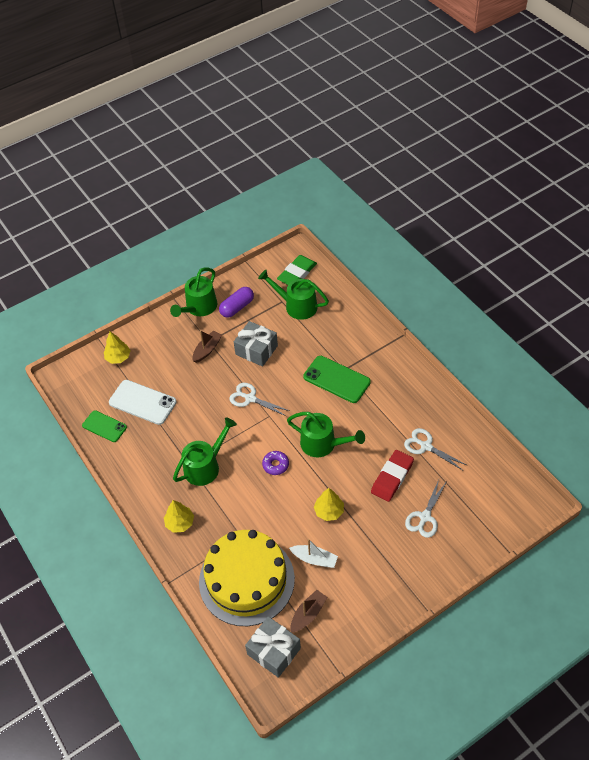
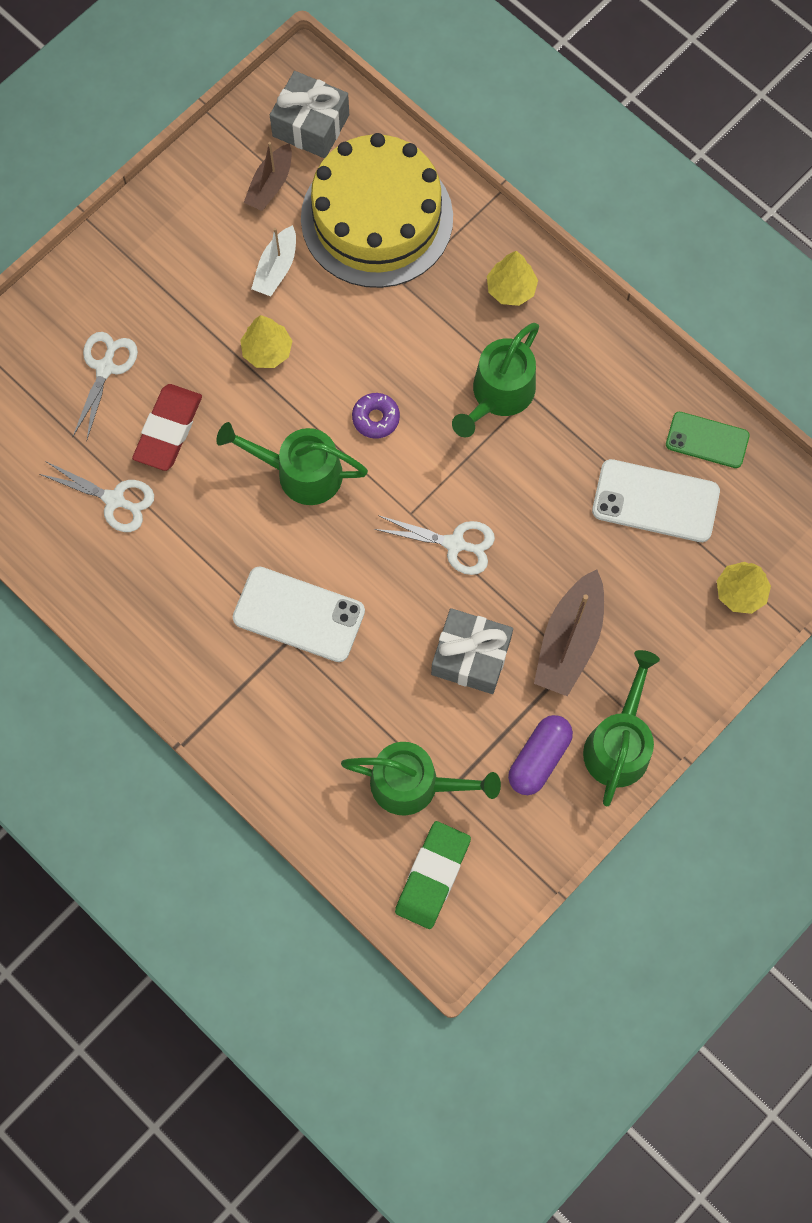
camera: 165 degrees right, 20 degrees up
brown boat [192,330,222,363] -> brown boat [534,569,604,697], size x1.56
white boat [289,539,338,568] -> white boat turned 75 degrees counterclockwise [251,225,296,296]
green phone [303,356,371,403] -> white phone [233,567,365,662]

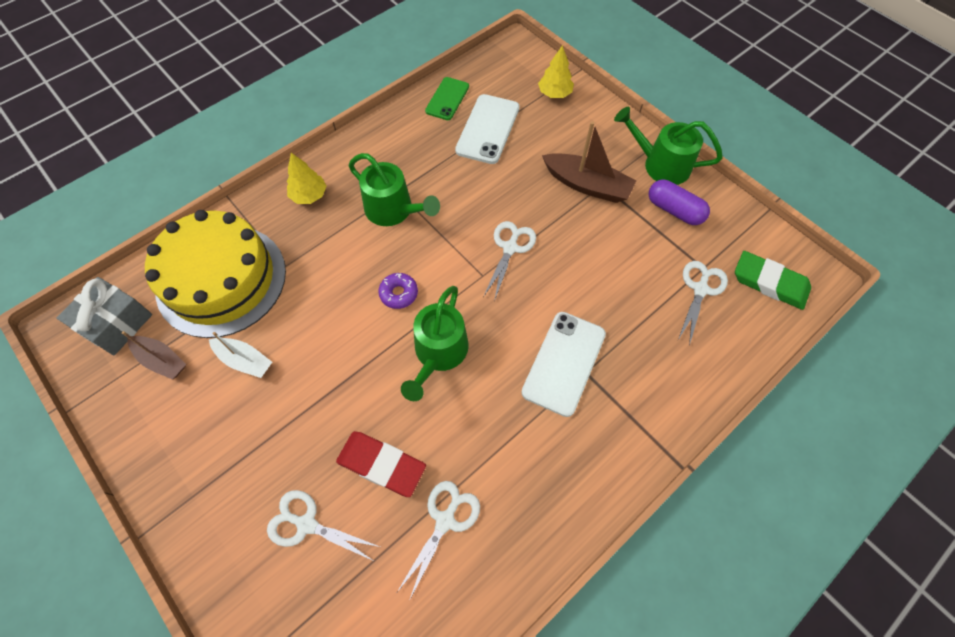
camera: 85 degrees left, 10 degrees down
yellow tree [240,315,292,368] -> none
green watering can [341,742,501,816] -> white scissors [678,261,728,346]
grey gift [431,608,513,694] -> none

